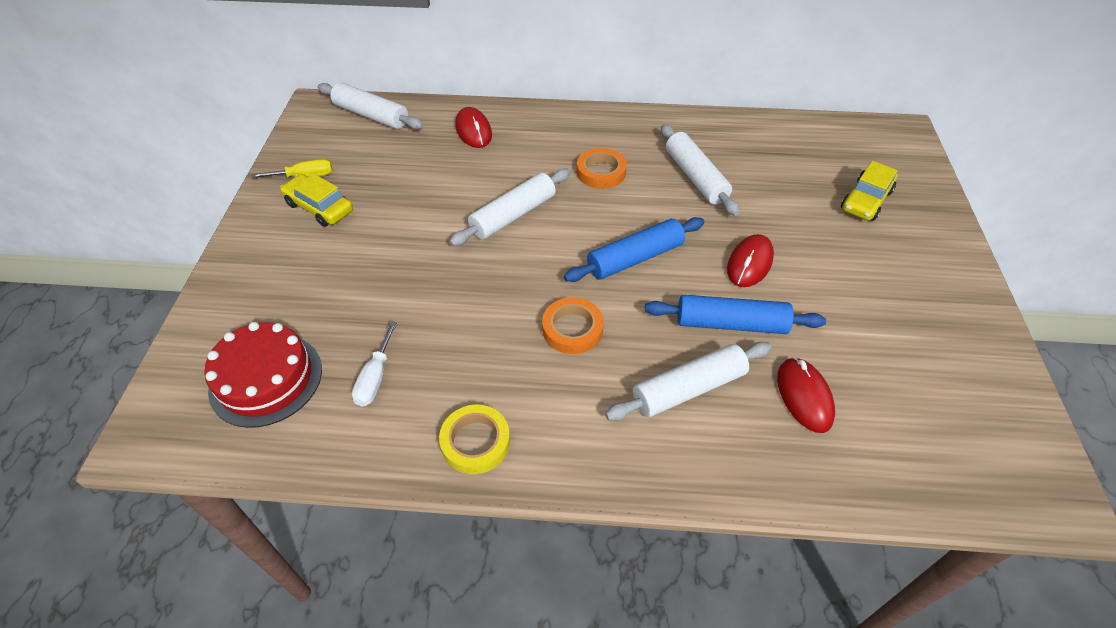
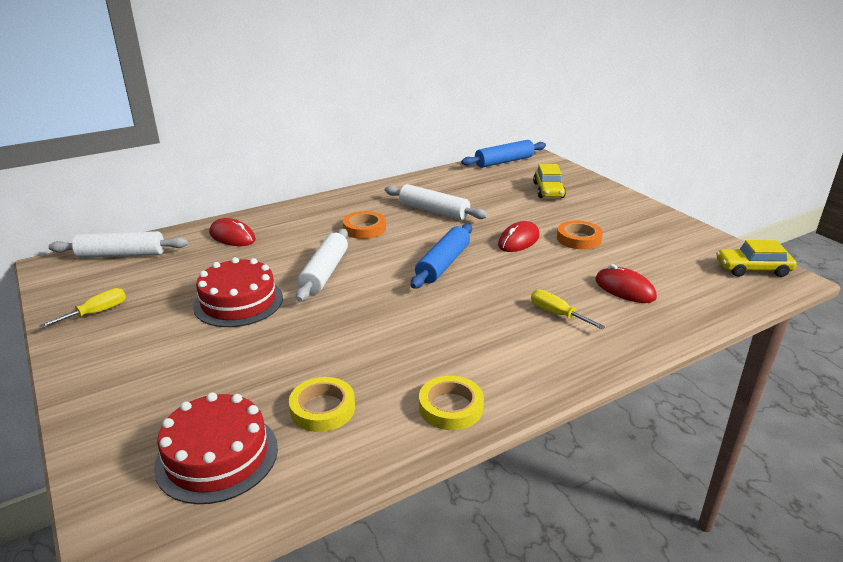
camera: 35 degrees left, 20 degrees down
yellow car [280,174,353,227] -> yellow car moved to [716,240,797,277]
white screwdriver [352,322,397,407] -> yellow tape [289,377,355,432]
orange tape [542,297,604,354] -> orange tape moved to [557,220,603,250]
white rolling pin [605,342,772,421] -> yellow screwdriver [531,290,605,329]
blue rolling pin [645,295,826,334] -> blue rolling pin moved to [461,140,546,168]
red mouse [727,234,774,287] -> red mouse turned 45 degrees clockwise [498,221,540,252]
none -> red cake [193,257,283,327]

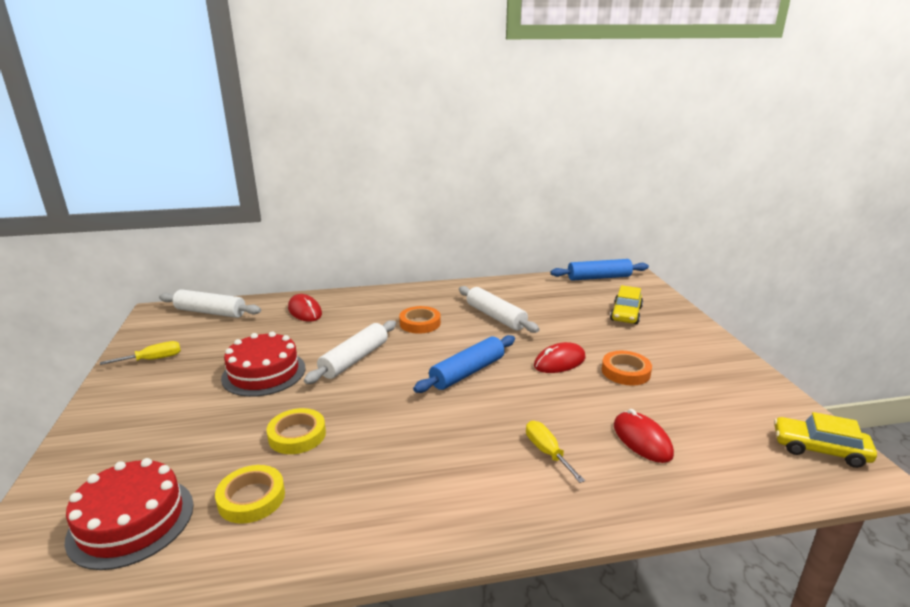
camera: 20 degrees right, 5 degrees down
yellow tape [419,376,484,430] -> yellow tape moved to [267,408,326,454]

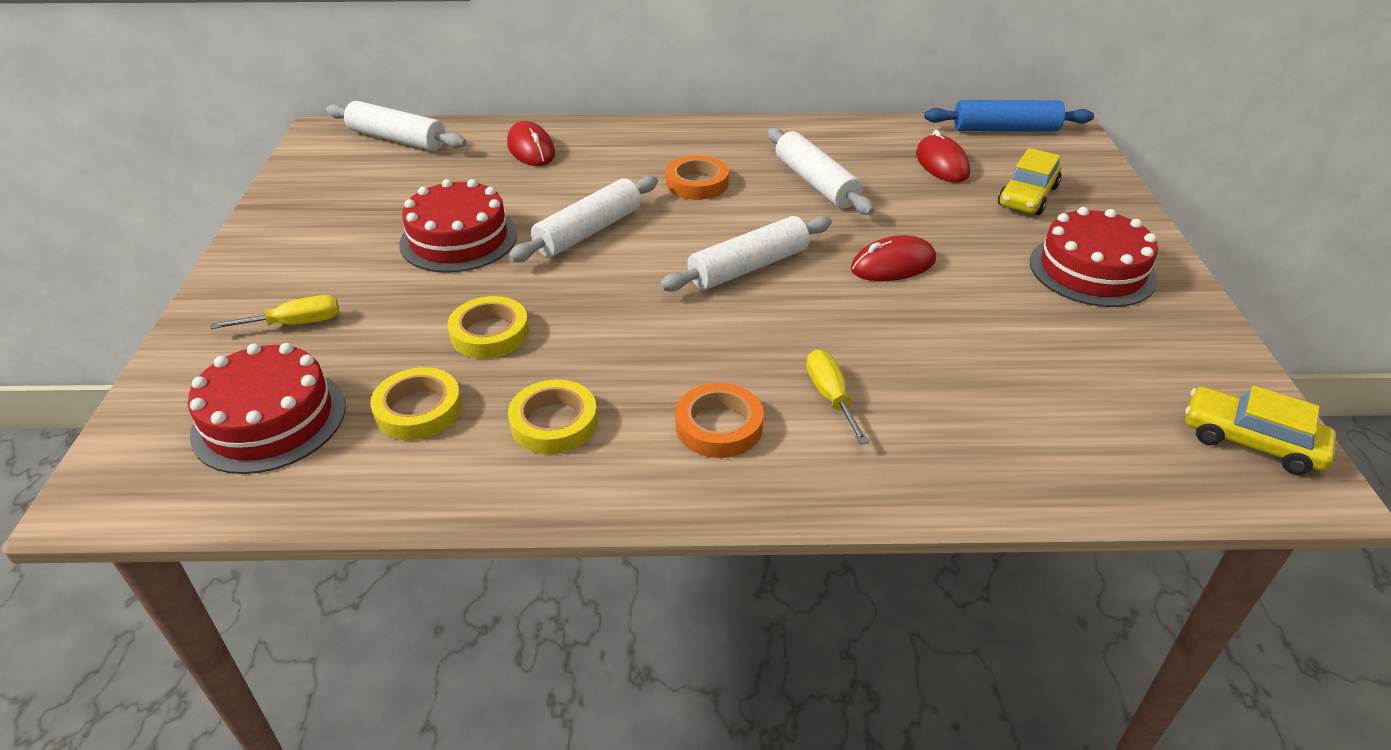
camera: 10 degrees right, 15 degrees up
yellow screwdriver [100,341,181,365] -> yellow screwdriver moved to [210,295,340,329]
blue rolling pin [413,335,515,393] -> white rolling pin [660,216,832,292]
orange tape [602,351,652,386] -> orange tape moved to [676,383,764,458]
red mouse [614,409,674,463] -> red mouse moved to [916,130,970,183]
none -> yellow tape [508,379,598,454]
none -> red cake [1030,207,1158,307]

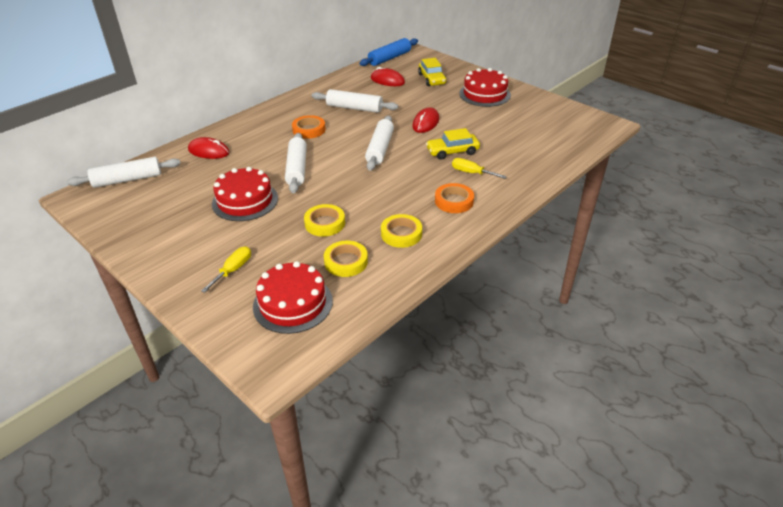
camera: 45 degrees left, 0 degrees up
yellow car [1185,385,1336,475] -> yellow car moved to [426,128,480,160]

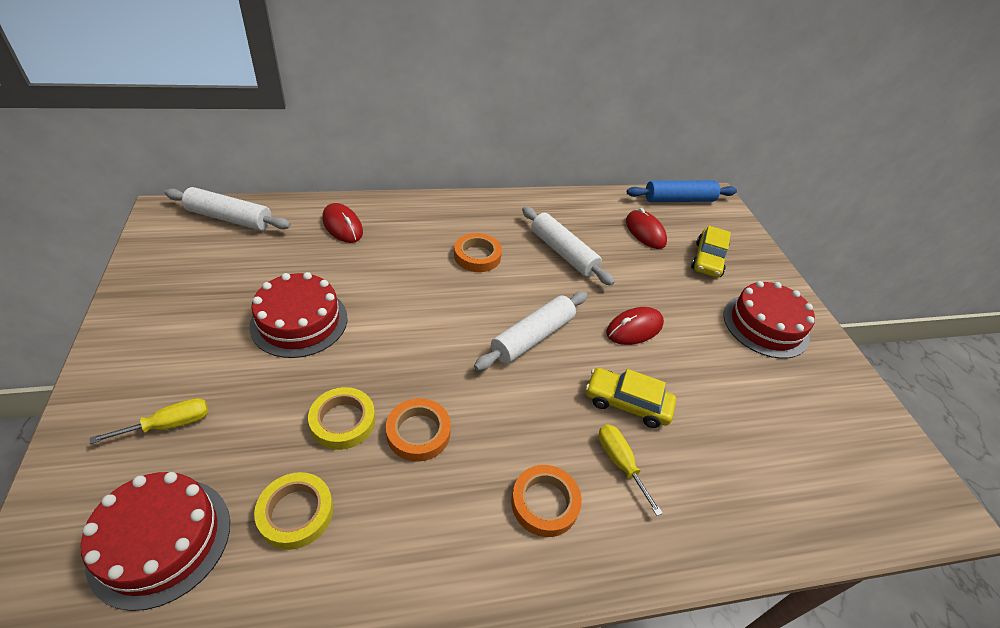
camera: 30 degrees right, 5 degrees up
white rolling pin [285,133,307,193] -> none
yellow tape [381,214,422,248] -> none
none -> orange tape [386,398,451,462]

